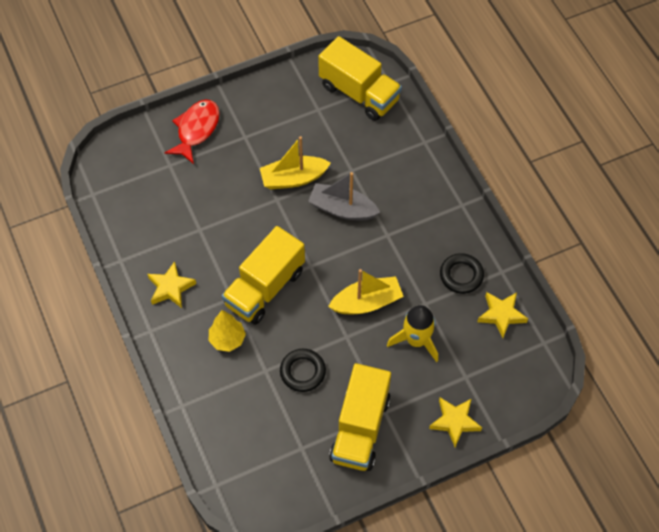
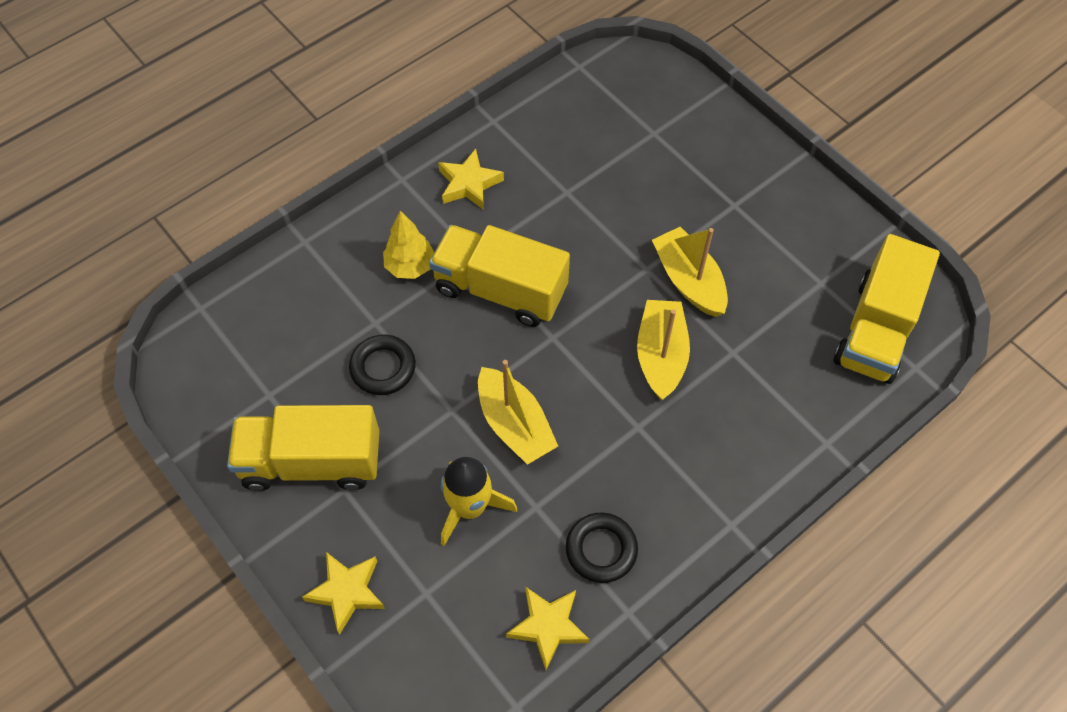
camera: 75 degrees right, 0 degrees up
red fish [164,99,220,164] -> none
grey boat [308,172,380,220] -> yellow boat [637,300,690,400]

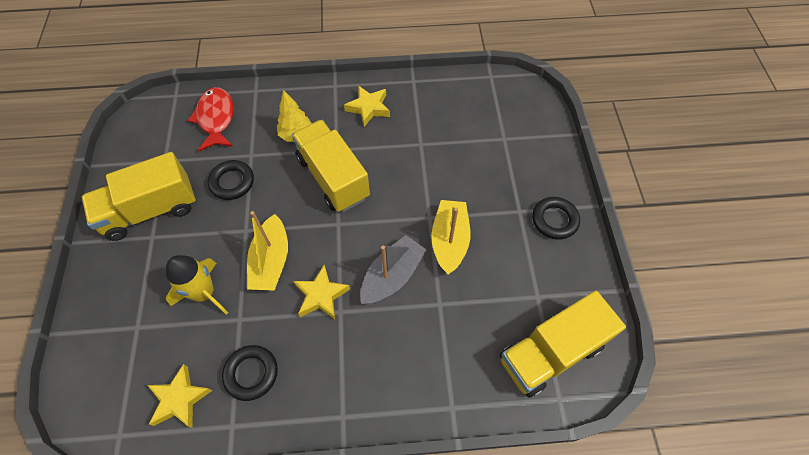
camera: 35 degrees right, 0 degrees up
yellow truck [227,405,379,491] -> yellow truck turned 60 degrees counterclockwise [82,152,196,241]
yellow star [302,552,385,634] -> yellow star moved to [294,265,350,319]
yellow boat [637,300,690,400] -> grey boat [360,235,426,304]
none -> red fish [188,87,234,151]
none -> black ring [532,197,580,240]

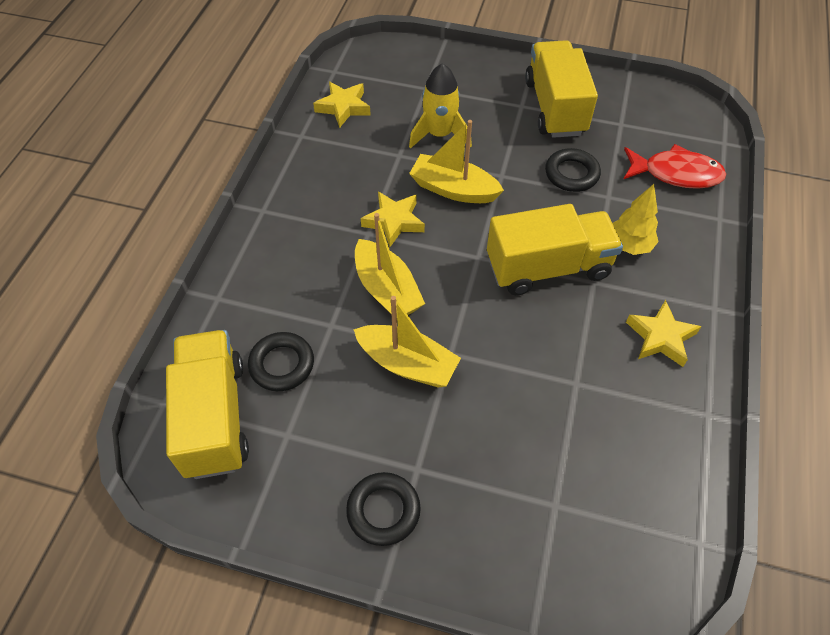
camera: 110 degrees right, 5 degrees down
black ring [222,345,278,401] -> black ring moved to [248,332,314,391]
grey boat [360,235,426,304] -> yellow boat [355,213,425,315]

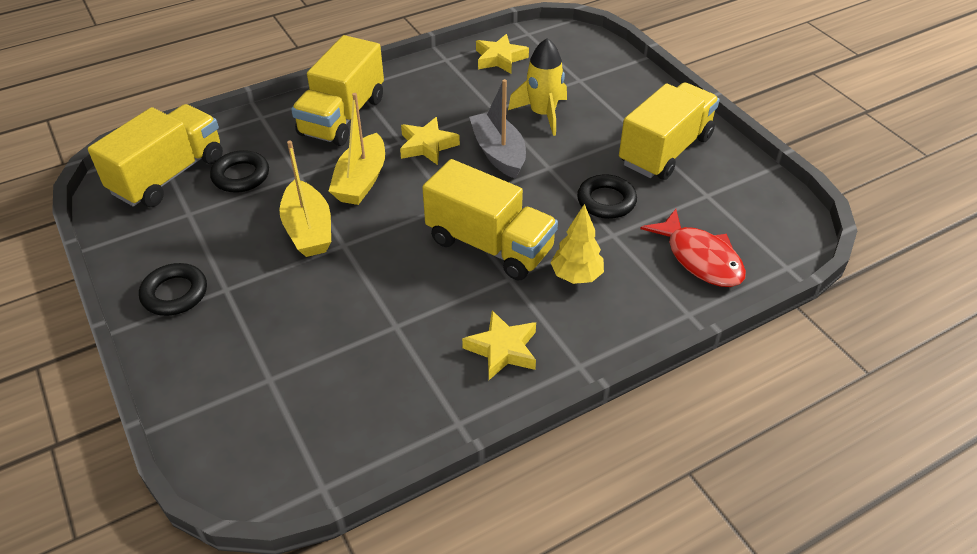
camera: 45 degrees right, 10 degrees down
yellow boat [409,120,504,203] -> grey boat [469,79,526,179]
none -> yellow truck [291,35,384,146]

